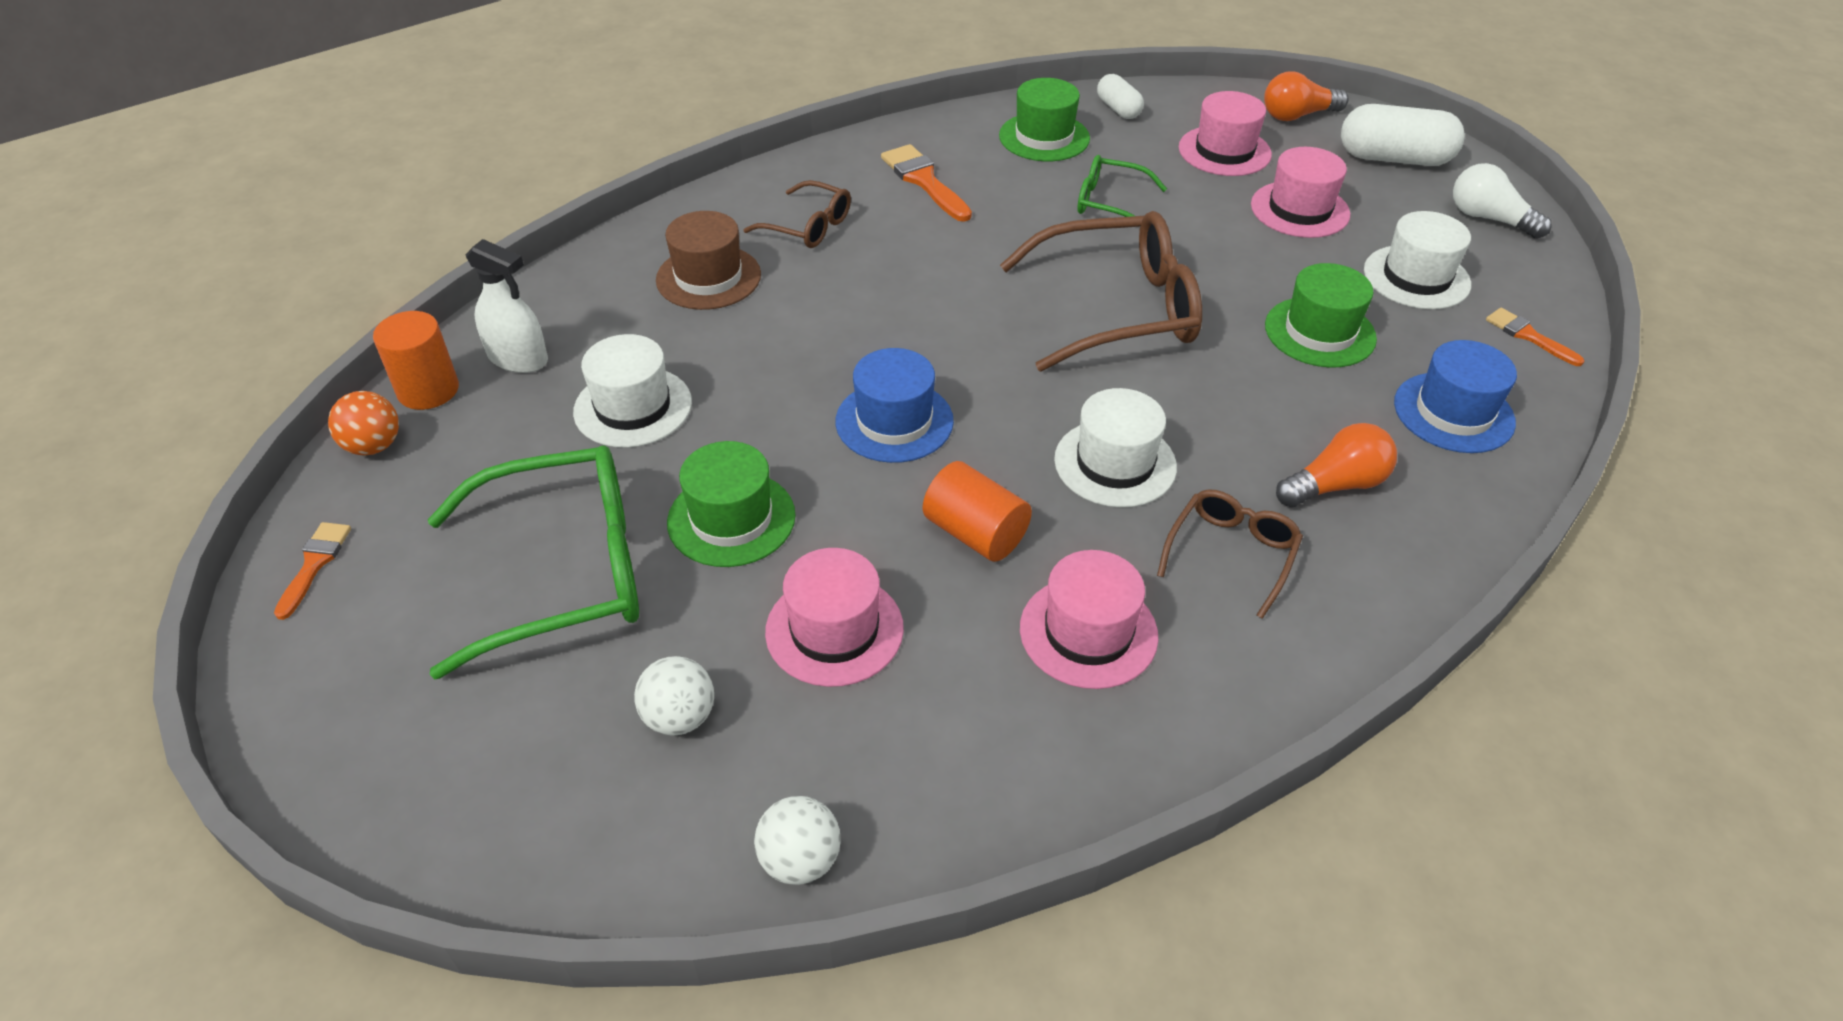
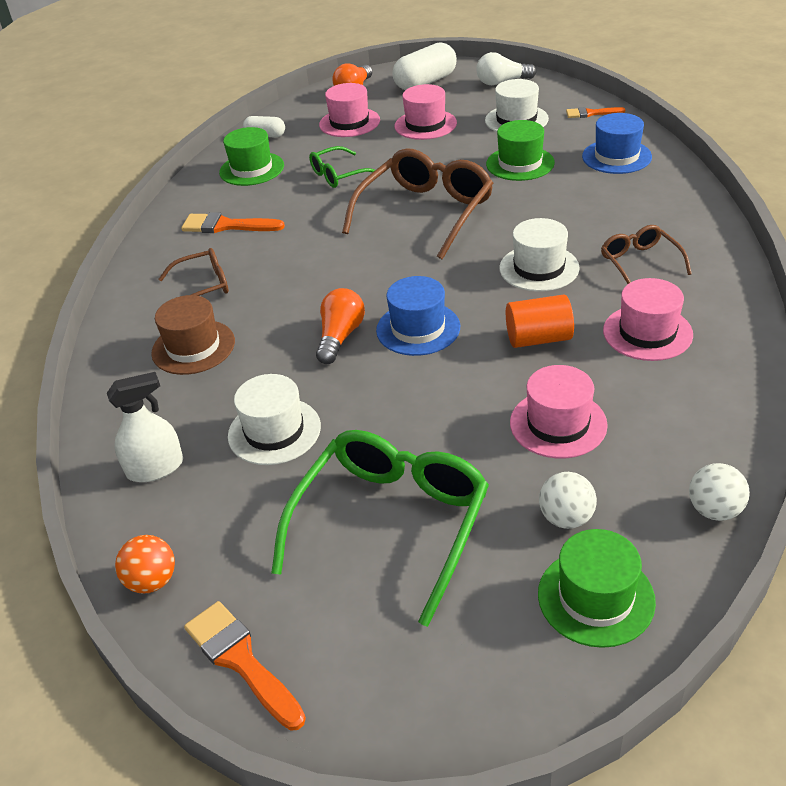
camera: 45 degrees left, 5 degrees down
orange brush [274,522,351,620] -> orange brush [184,601,306,731], size x1.59
orange cylinder [373,311,459,410] -> none
green hat [667,441,796,567] -> green hat moved to [538,529,656,648]
orange light bulb [1276,423,1397,507] -> orange light bulb moved to [316,288,365,364]

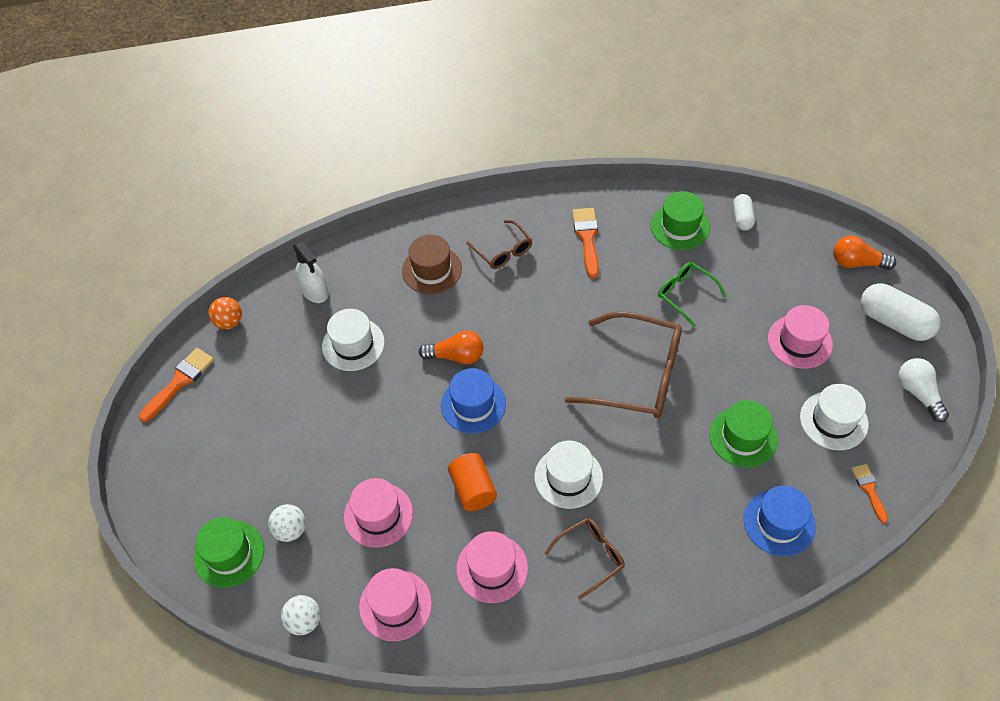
camera: 75 degrees right, 15 degrees up
green glasses [271,430,489,627] -> none
pink hat [319,83,380,137] -> pink hat moved to [359,568,432,641]

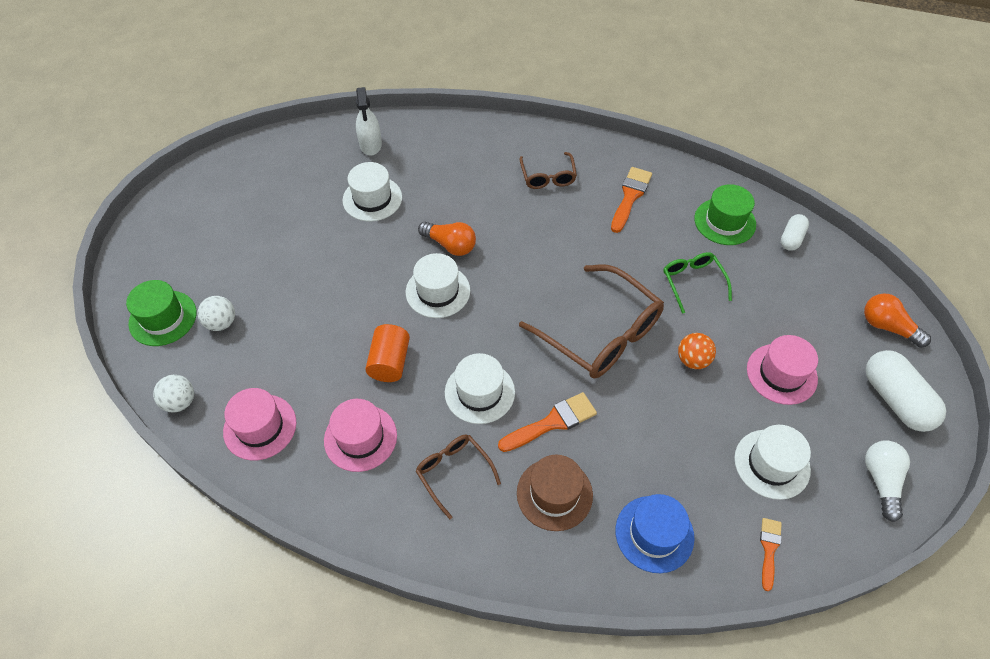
camera: 25 degrees right, 0 degrees up
orange brush [139,348,214,422] -> orange brush moved to [498,392,597,452]
orange ball [208,297,242,330] -> orange ball moved to [678,333,716,369]
pink hat [344,478,413,547] -> none
brown hat [402,235,462,294] -> brown hat moved to [517,455,593,531]
blue hat [441,368,506,433] -> white hat [406,253,470,318]
brown glasses [545,518,625,600] -> brown glasses turned 120 degrees counterclockwise [416,435,501,519]
green hat [709,400,778,467] -> none

